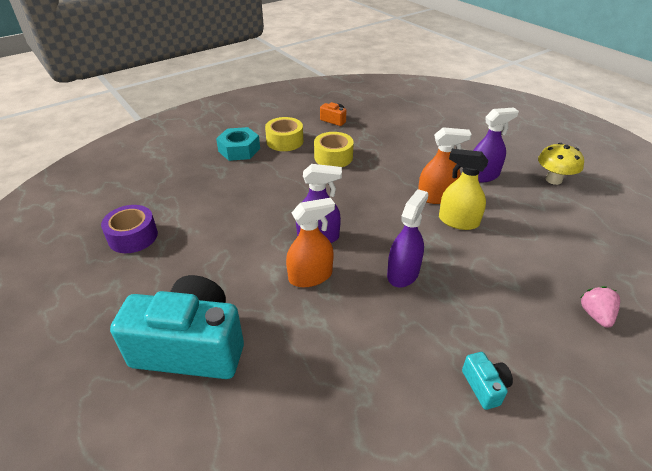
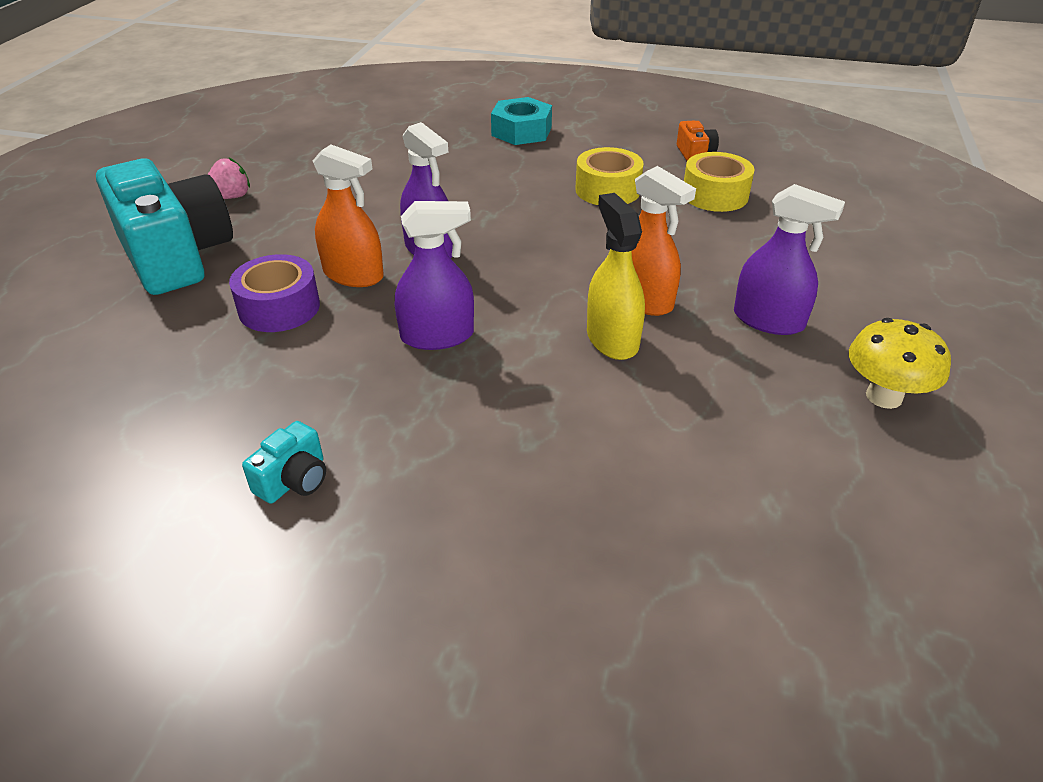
camera: 50 degrees right, 0 degrees up
purple tape [101,205,158,253] -> purple tape moved to [229,254,320,332]
yellow tape [265,117,303,151] -> yellow tape moved to [684,152,755,212]
pink strawberry [580,286,620,328] -> pink strawberry moved to [208,158,250,199]

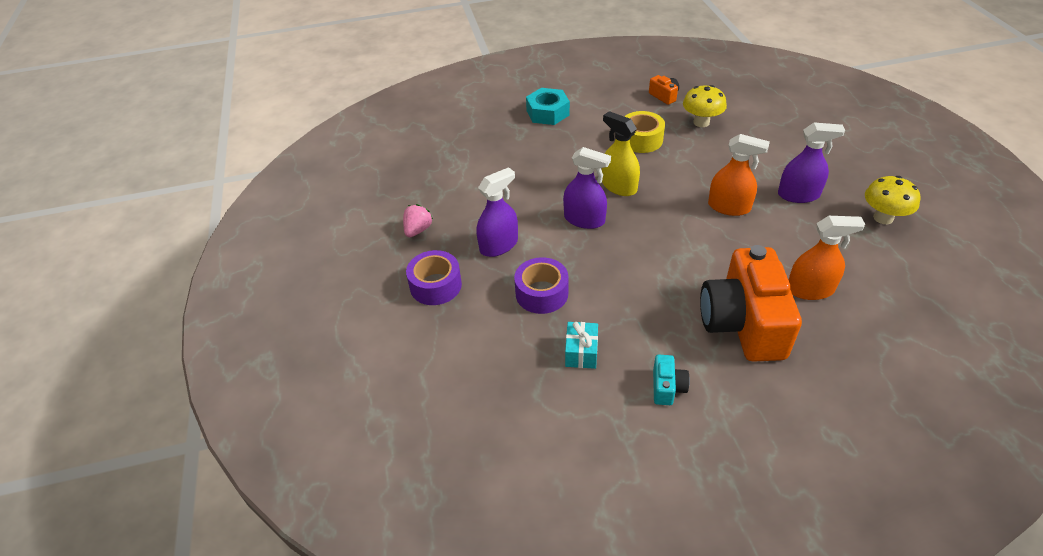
camera: 25 degrees left, 5 degrees up
turquoise camera [96,159,233,295] -> purple tape [406,250,462,305]
orange spray bottle [313,144,384,287] -> orange spray bottle moved to [789,216,865,300]
purple spray bottle [395,201,474,350] -> purple spray bottle moved to [476,167,518,257]
yellow spray bottle [587,193,645,360] -> yellow spray bottle moved to [602,111,640,196]
yellow tape [684,152,755,212] -> yellow mushroom [683,85,727,127]
none -> turquoise gift [565,322,598,369]
none -> orange camera [700,245,802,362]

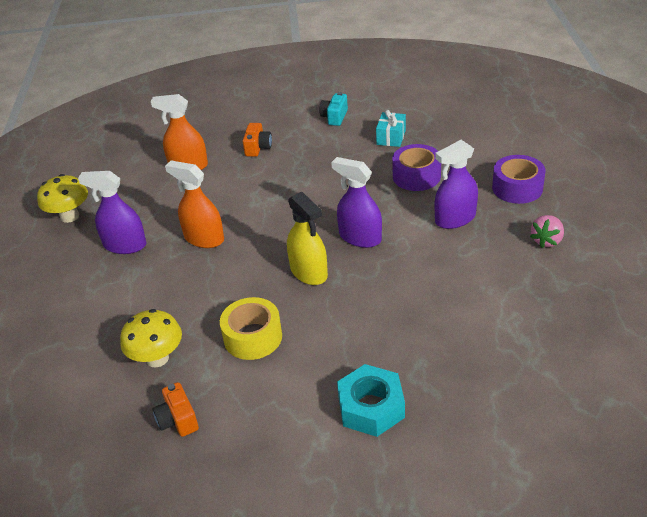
camera: 170 degrees left, 5 degrees down
orange camera [700,245,802,362] -> orange camera [243,123,272,157], size x0.41

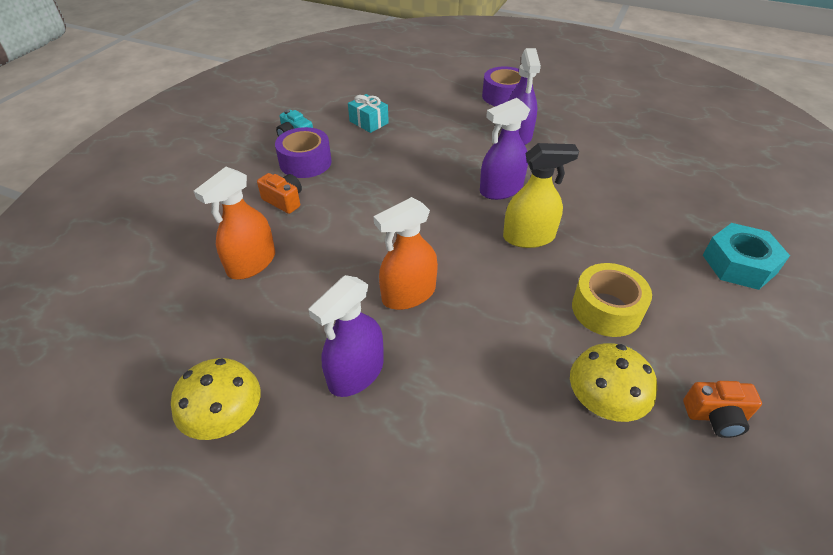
camera: 65 degrees left, 5 degrees up
purple tape [392,144,441,191] -> purple tape moved to [275,127,332,178]
pink strawberry [530,215,564,248] -> none

